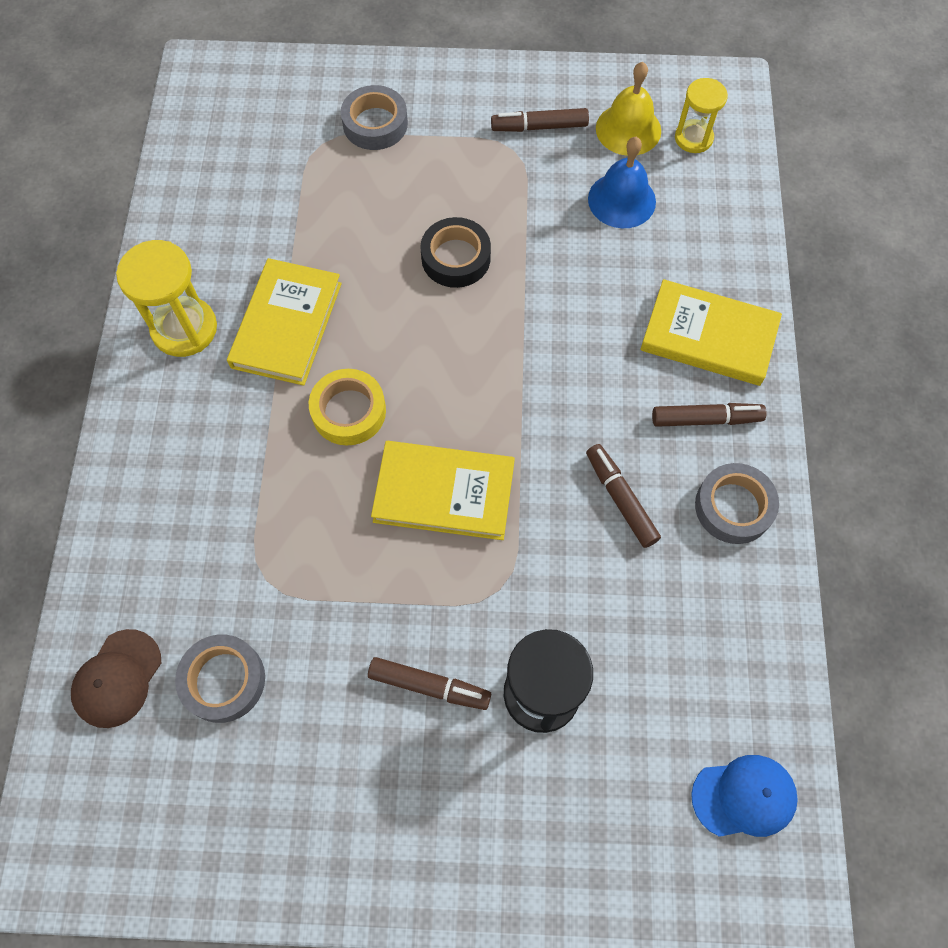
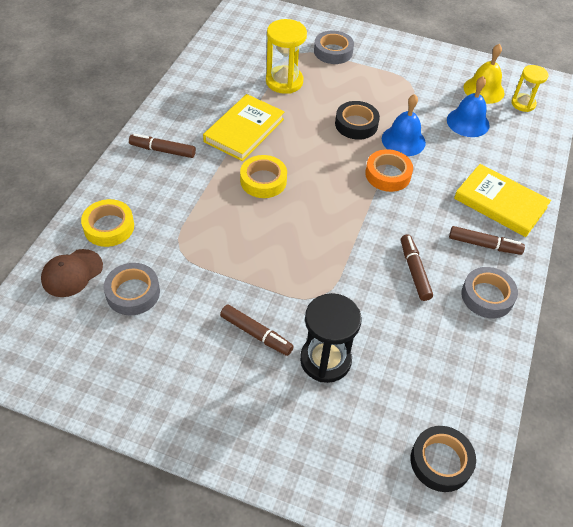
camera: 15 degrees right, 15 degrees down
yellow hourglass [116,240,217,357] -> yellow hourglass moved to [266,19,307,94]
yellow book [371,441,515,540] -> none
brown marker [491,108,589,132] -> brown marker moved to [129,134,196,158]
blue cap [691,755,798,837] -> black tape [411,426,476,492]
none -> yellow tape [81,199,134,247]
none -> orange tape [365,149,413,192]
none -> blue bell [382,94,426,156]

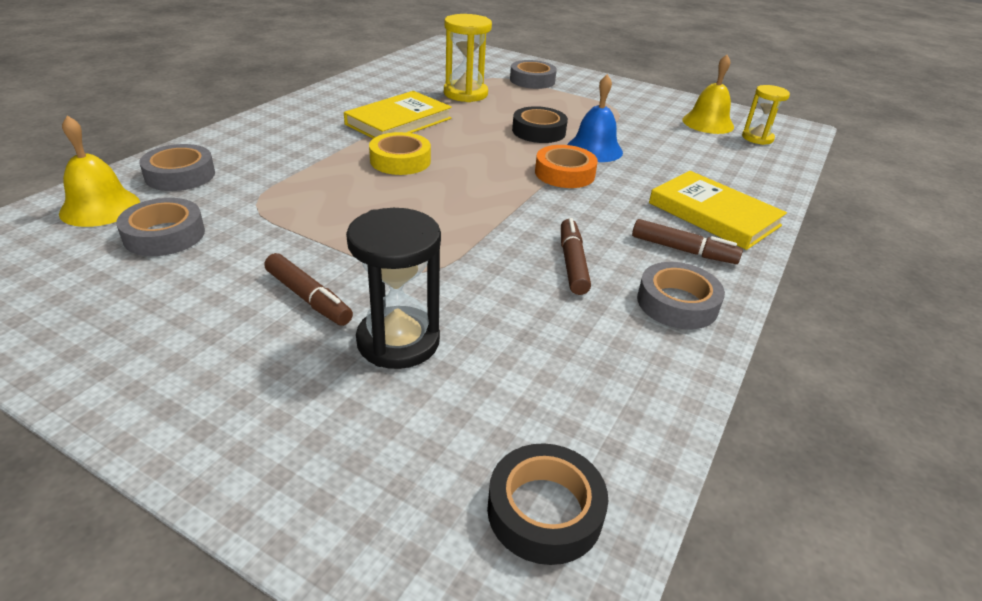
camera: 10 degrees right, 15 degrees down
brown cap [41,249,103,297] -> yellow bell [59,116,140,227]
yellow tape [81,199,134,247] -> grey tape [139,144,215,191]
brown marker [129,134,196,158] -> none
blue bell [447,76,490,137] -> none

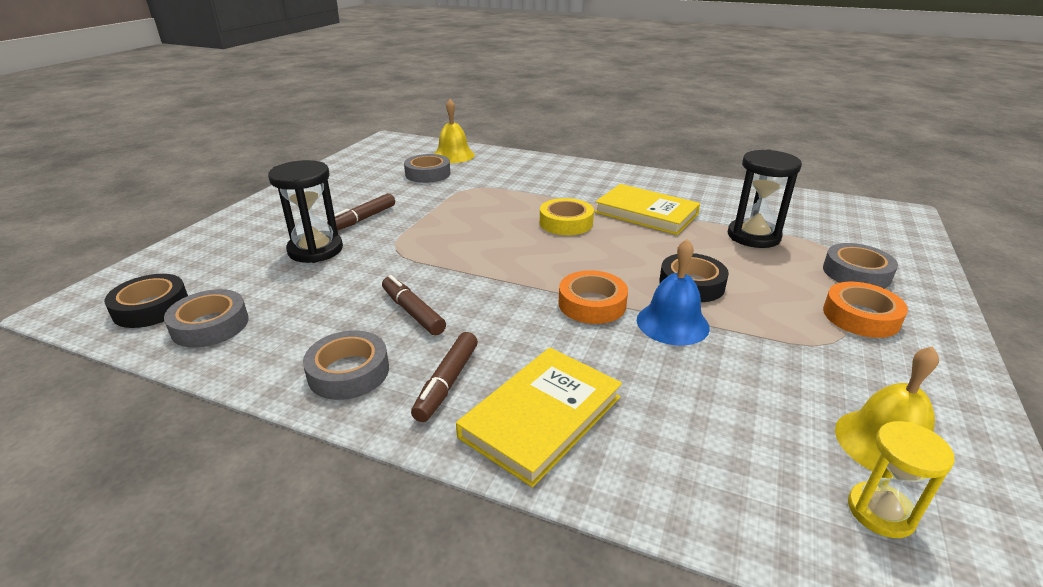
camera: 85 degrees right, 5 degrees down
grey tape [139,144,215,191] -> grey tape moved to [164,289,249,348]
yellow hourglass [444,14,492,102] -> black hourglass [728,150,802,248]
brown marker [561,218,591,295] -> brown marker turned 120 degrees counterclockwise [382,275,446,335]
none -> orange tape [823,282,908,338]

